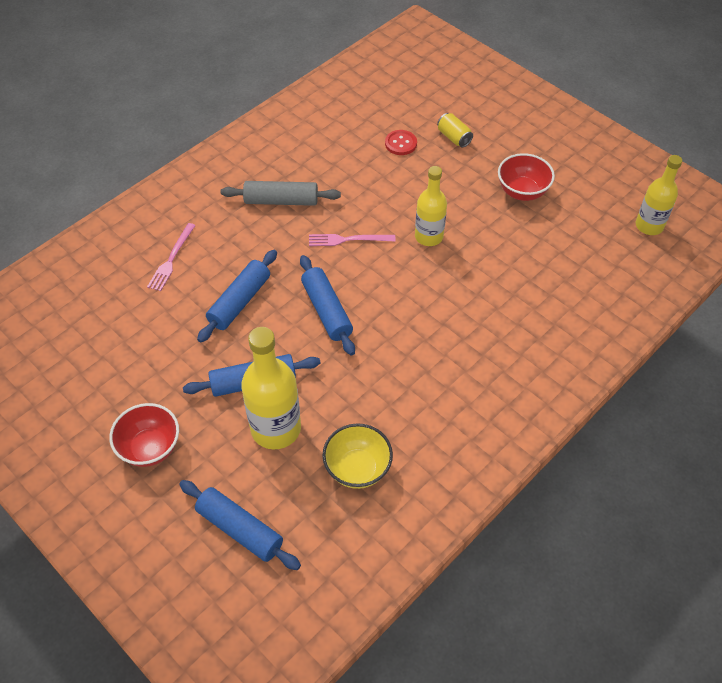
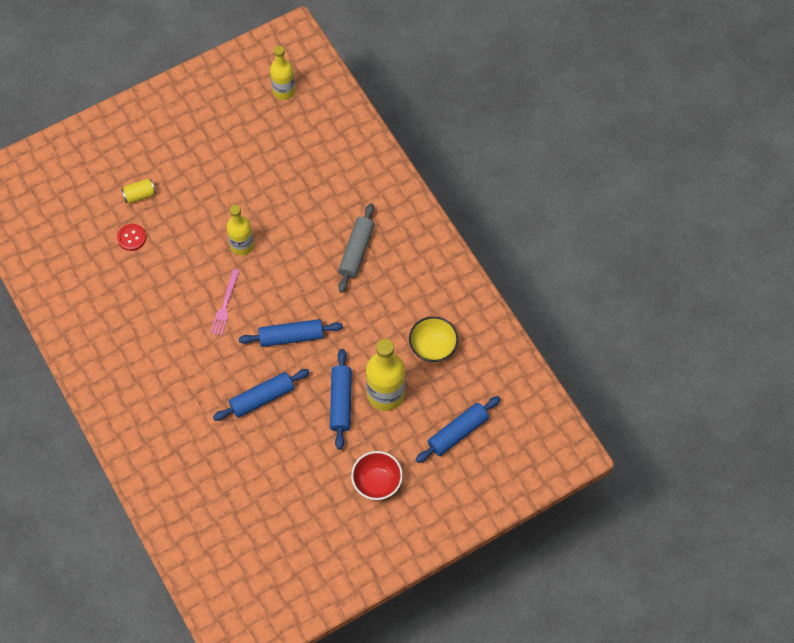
camera: 75 degrees left, 10 degrees up
pink fork [147,223,196,291] -> none
blue rolling pin [197,250,277,342] -> blue rolling pin turned 75 degrees counterclockwise [213,369,310,421]
grey rolling pin [220,181,341,206] -> grey rolling pin moved to [338,203,374,293]
red bowl [498,153,555,201] -> none

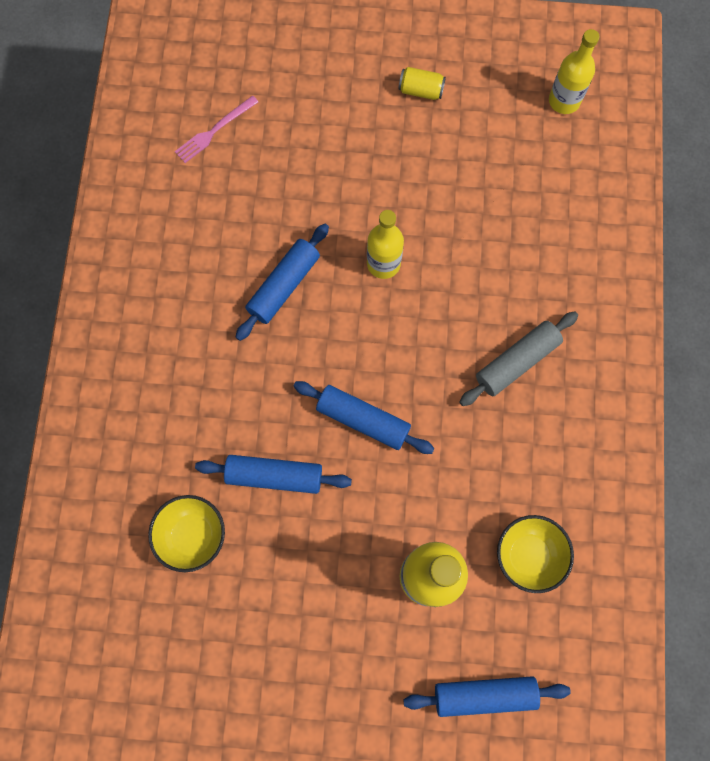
camera: 35 degrees right, 10 degrees up
red button [117,224,146,251] -> none
yellow can [121,179,156,204] -> yellow can moved to [398,67,446,100]
pink fork [210,269,240,336] -> pink fork moved to [175,96,258,163]
blue rolling pin [330,349,352,450] -> blue rolling pin moved to [236,224,329,341]
red bowl [351,451,403,500] -> none
none -> yellow bowl [148,495,225,572]

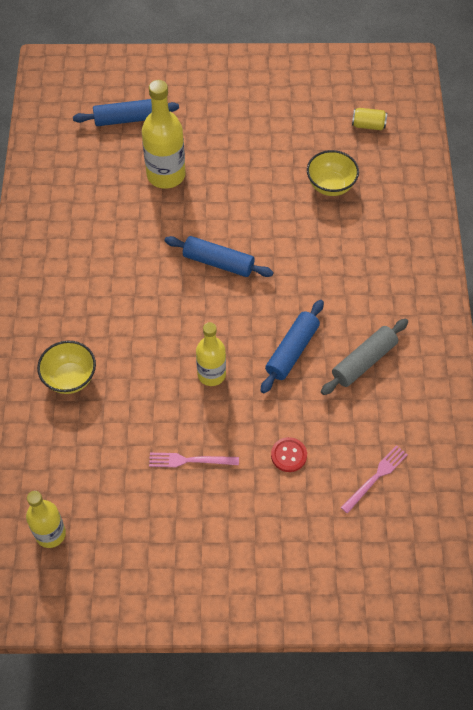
camera: 175 degrees right, 15 degrees down
blue rolling pin [195,455,352,494] -> none
yellow can [398,67,446,100] -> yellow can moved to [352,108,387,130]
grey rolling pin [459,311,578,406] -> grey rolling pin moved to [321,319,408,395]
yellow bowl [497,515,574,593] -> yellow bowl moved to [37,341,96,394]
none -> pink fork [149,453,239,467]
none -> red button [271,437,307,472]

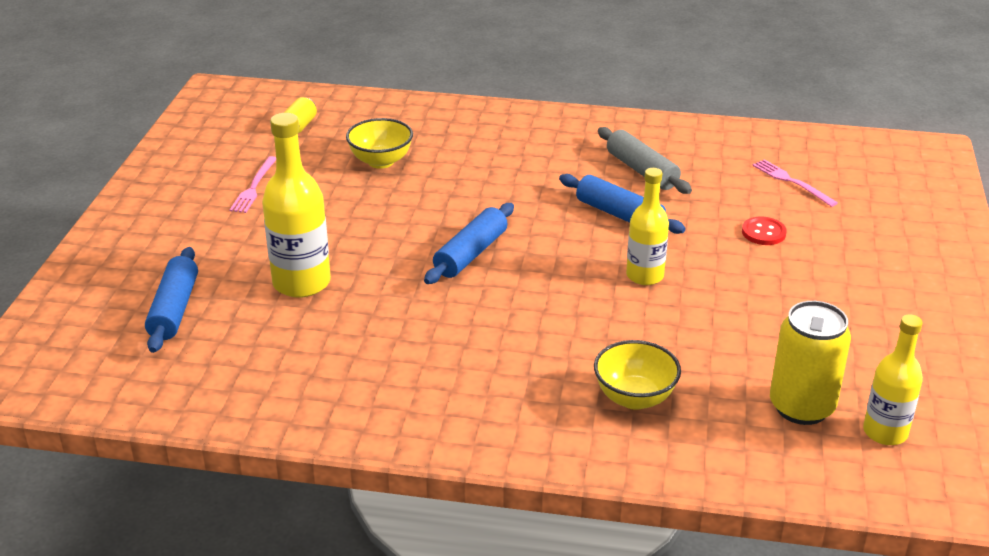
camera: 80 degrees left, 25 degrees down
pink fork [149,453,239,467] -> pink fork moved to [230,156,276,213]
none -> yellow can [770,301,851,425]

